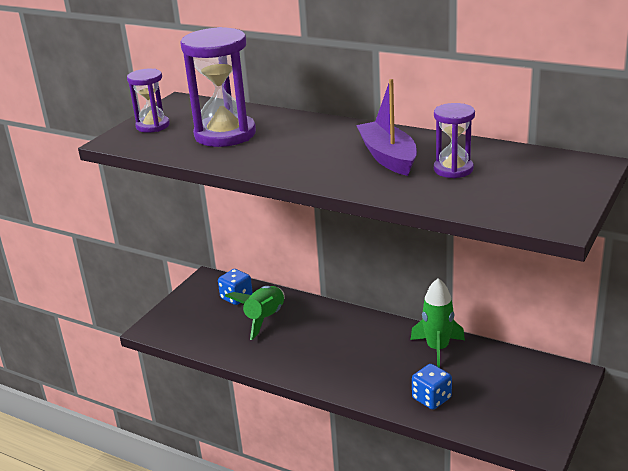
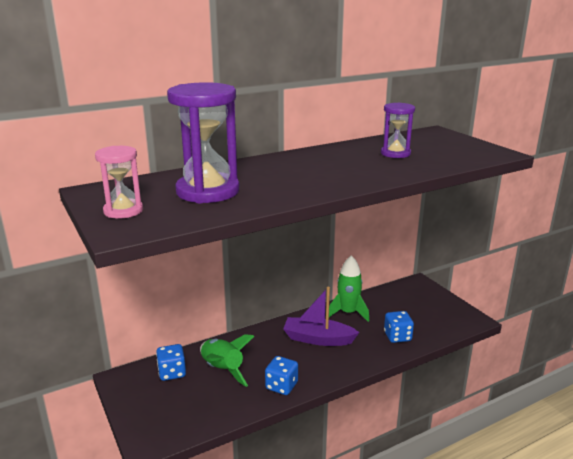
camera: 60 degrees left, 5 degrees down
purple hourglass [127,69,170,133] -> pink hourglass [95,146,143,219]
purple boat [356,79,417,176] -> purple boat moved to [283,287,360,346]
none -> blue dice [265,356,298,395]

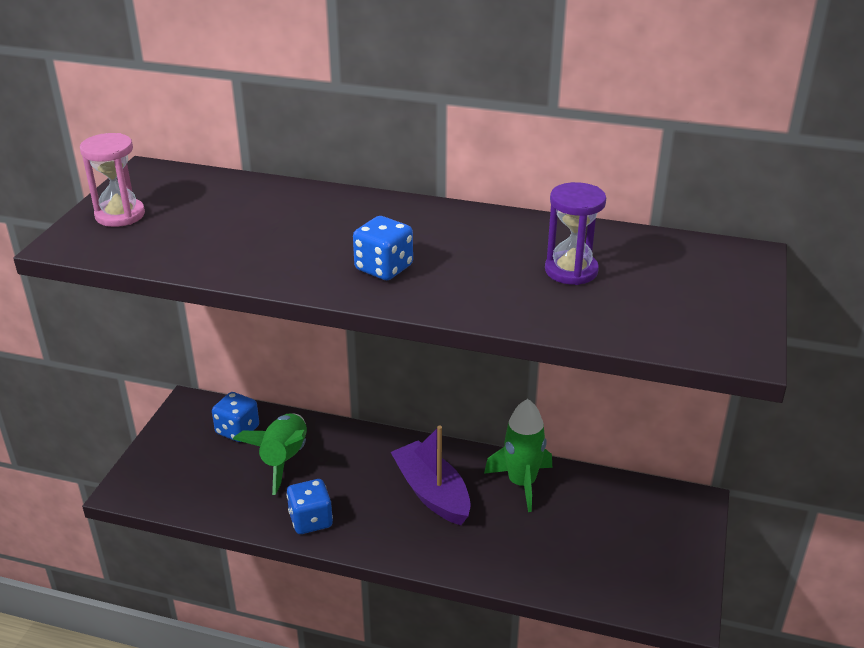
camera: 45 degrees right, 10 degrees up
purple hourglass [167,82,240,203] -> none
blue dice [384,311,414,343] -> blue dice moved to [353,216,413,280]

